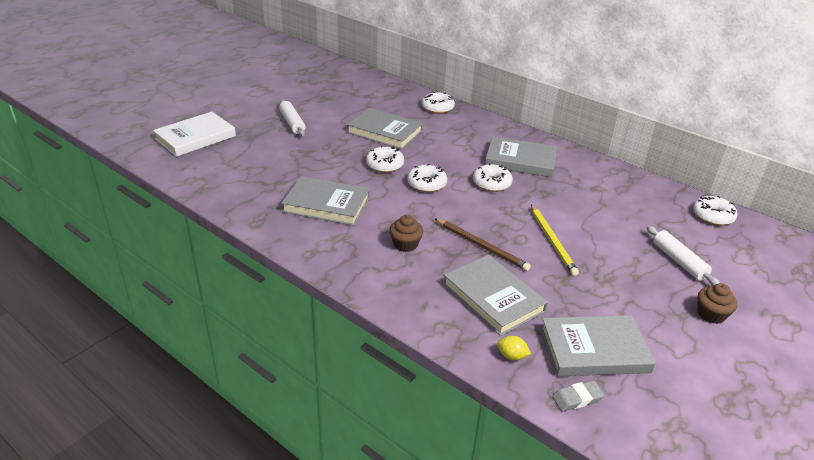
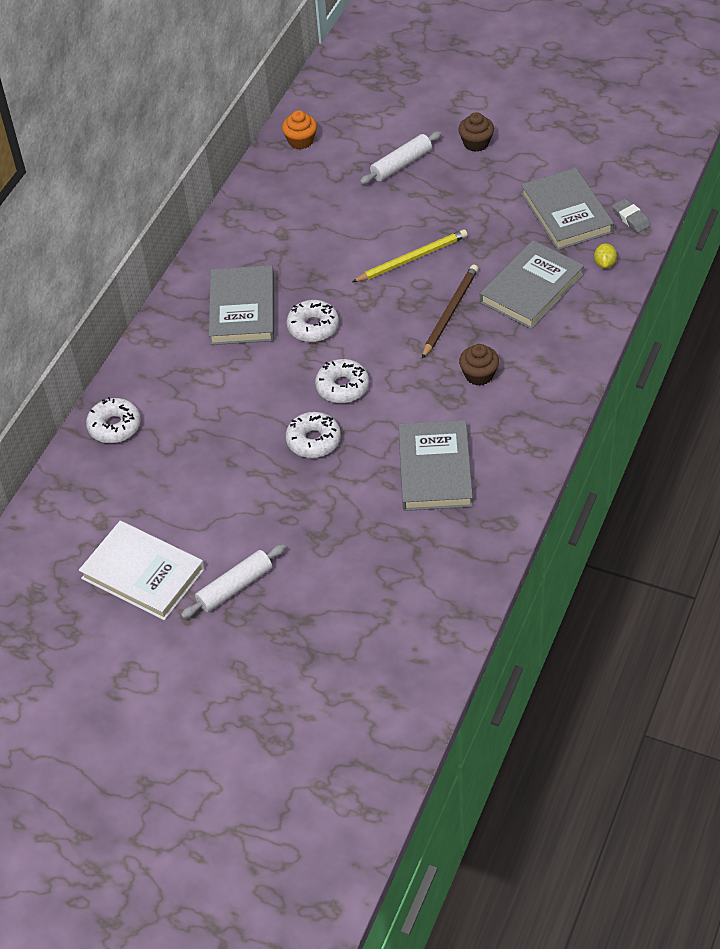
camera: 100 degrees left, 15 degrees up
white book [153,112,236,157] -> white book moved to [79,521,205,620]
grey book [347,108,423,149] -> none
white donut [693,196,738,226] -> orange cupcake [282,110,317,149]

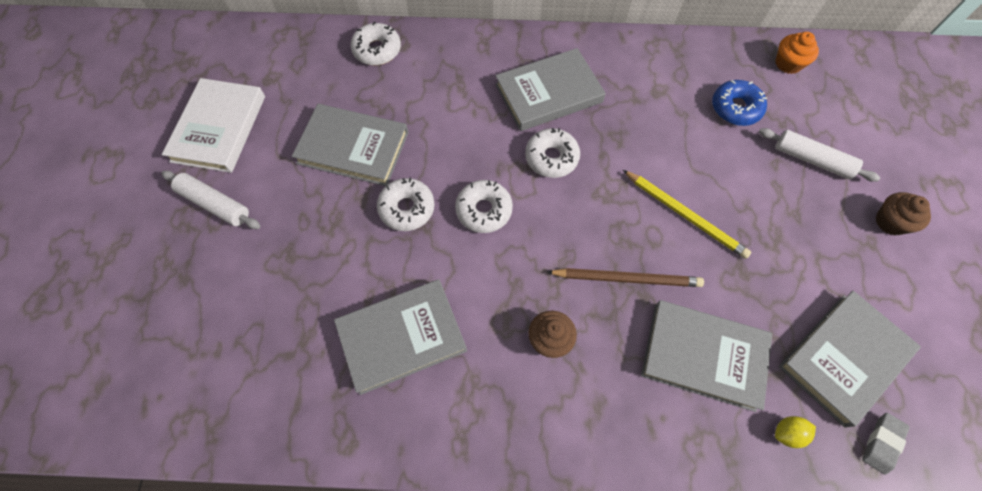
camera: 65 degrees right, 15 degrees up
none -> grey book [292,104,408,186]
none -> blue donut [712,80,767,126]

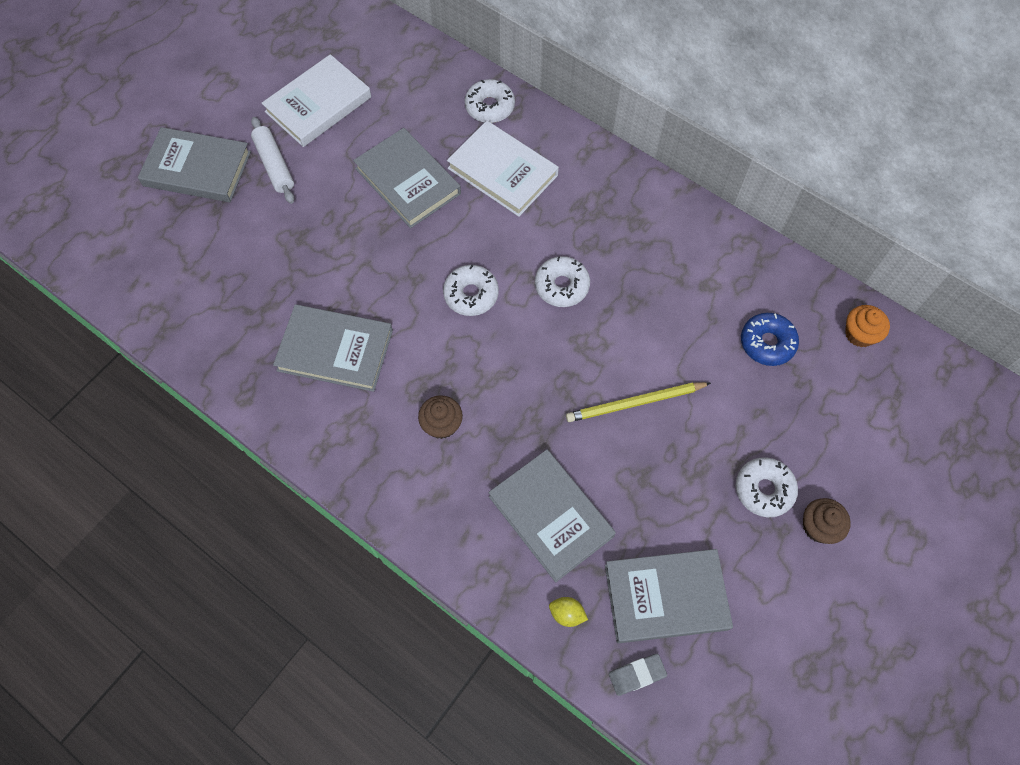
camera: 35 degrees right, 0 degrees up
white donut [377,178,435,231] -> white donut moved to [736,457,798,517]
grey book [495,48,606,131] -> grey book moved to [138,127,251,202]
brown pencil [547,268,704,287] -> none
yellow pencil [623,170,751,259] -> yellow pencil turned 90 degrees clockwise [566,382,711,422]
white rolling pin [759,128,880,182] -> none
none -> white book [447,121,559,217]

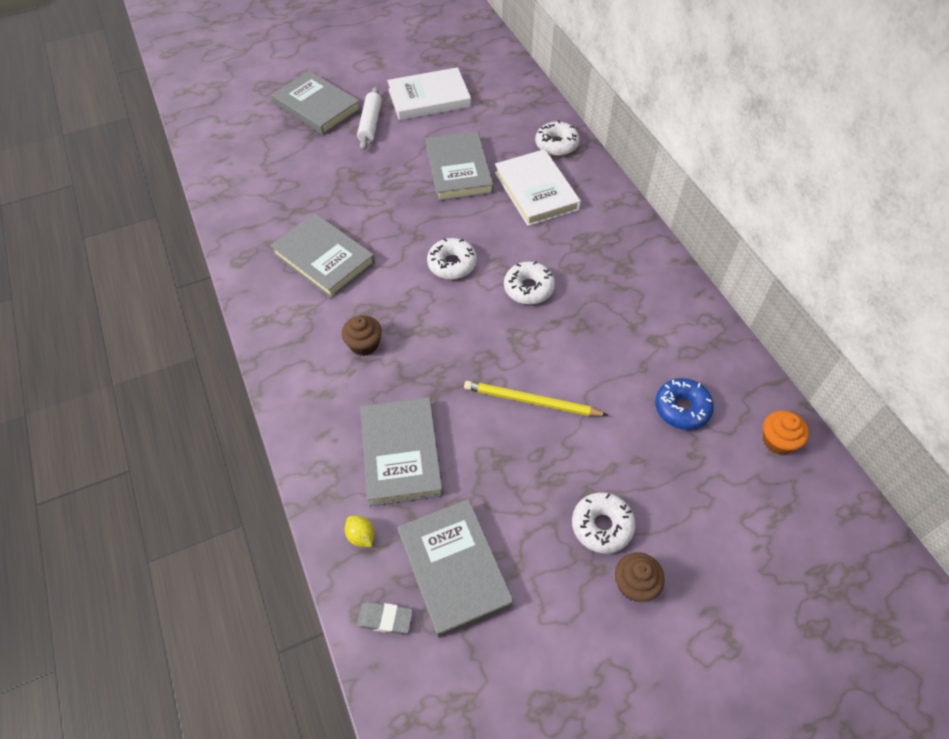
camera: 30 degrees right, 10 degrees down
grey book [605,549,733,643] -> grey book turned 45 degrees clockwise [398,499,514,638]

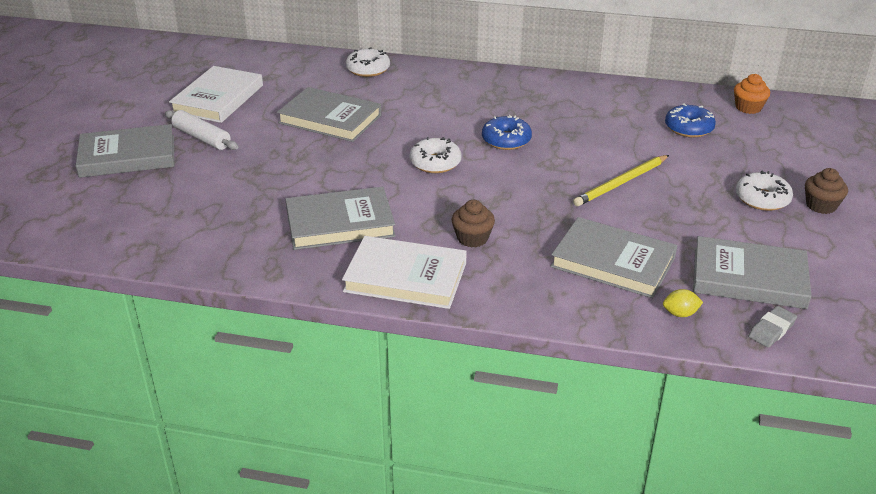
camera: 55 degrees left, 20 degrees down
white book [495,149,581,226] -> white book moved to [342,236,467,309]
white donut [504,261,555,305] -> blue donut [482,115,532,150]

